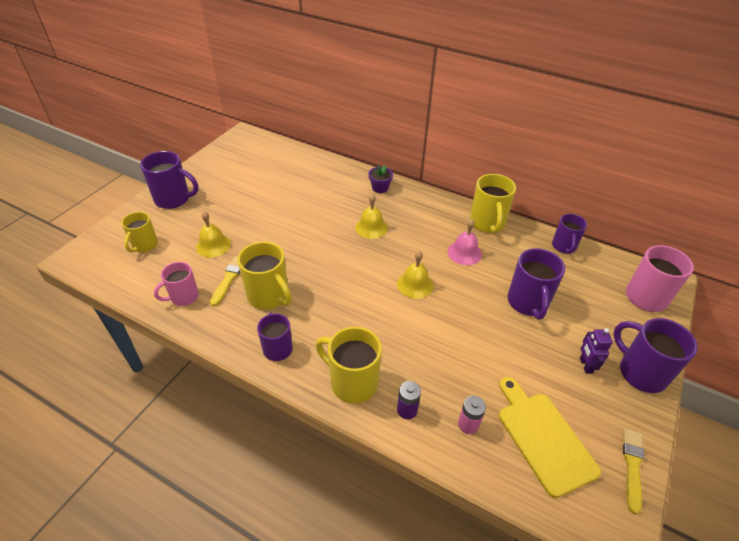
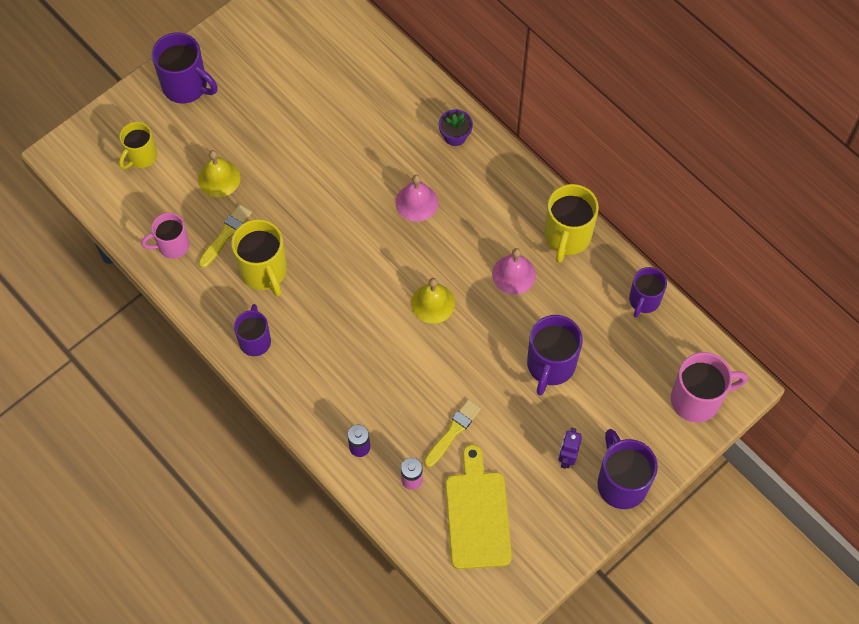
camera: 20 degrees right, 20 degrees up
yellow mug [316,327,382,404] -> none
yellow bell [355,194,388,239] -> pink bell [396,175,438,222]
yellow brush [623,429,644,514] -> yellow brush moved to [424,399,481,467]

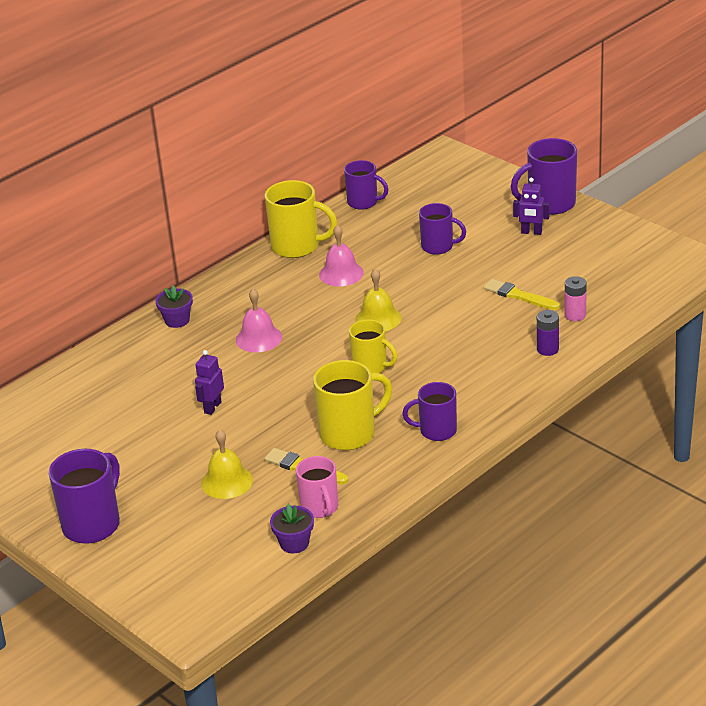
camera: 90 degrees left, 30 degrees down
yellow mug [119,122,157,169] -> yellow mug moved to [349,319,398,373]
yellow cutting board [445,444,512,569] -> none
purple mug [527,315,583,396] -> purple mug [419,203,466,255], size x0.66
pink mug [671,352,748,423] -> none
none -> purple robot [195,350,224,415]
none -> purple flower pot [270,504,314,553]

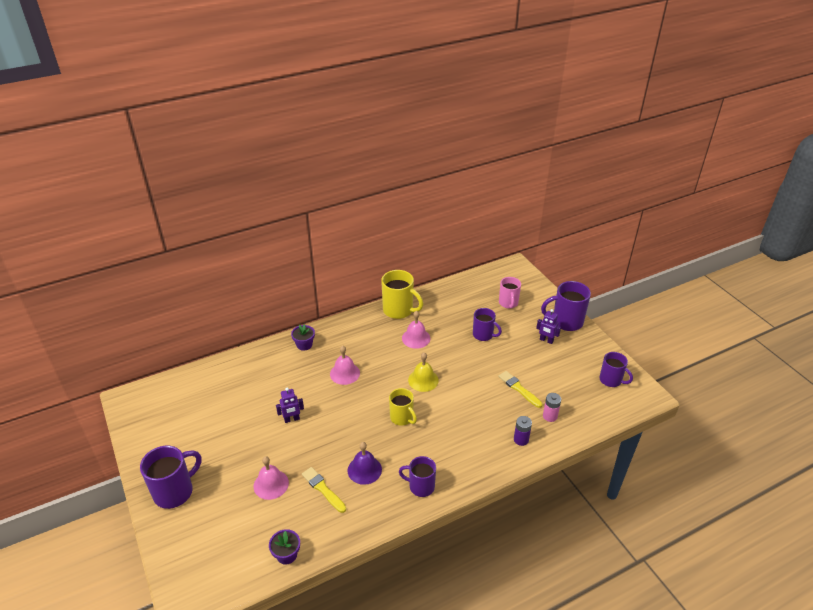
camera: 15 degrees right, 5 degrees up
purple robot [195,350,224,415] -> purple robot turned 150 degrees counterclockwise [276,388,304,423]
yellow bell [201,429,253,499] -> pink bell [254,456,289,500]
pink mug [296,456,338,518] -> pink mug moved to [499,277,521,309]
yellow mug [313,360,392,450] -> purple bell [348,442,382,485]
purple mug [344,160,389,210] -> purple mug moved to [599,352,633,387]

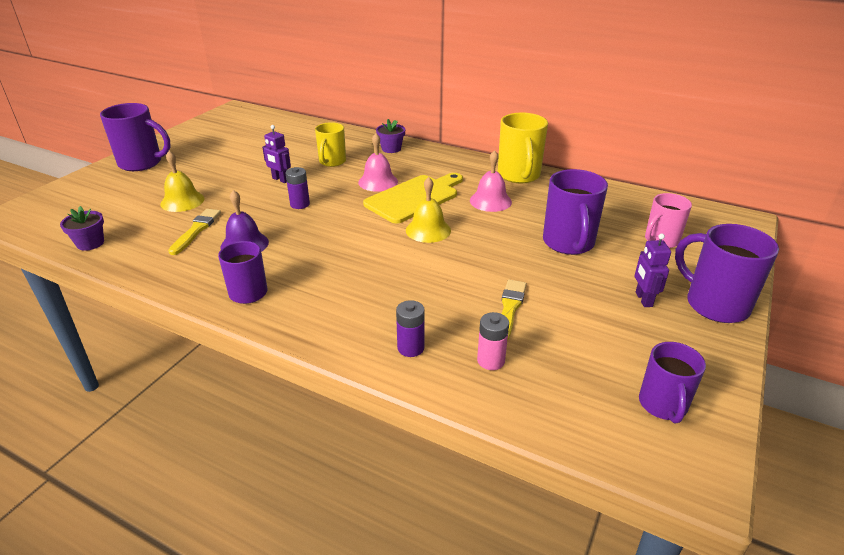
camera: 55 degrees right, 5 degrees down
pink bell [254,456,289,500] -> yellow bell [160,151,204,212]
yellow mug [389,388,417,426] -> yellow mug moved to [315,122,346,167]
purple mug [473,308,502,341] -> purple mug [543,169,608,255], size x1.52
none -> purple battery [285,167,310,209]
none -> yellow cutting board [363,173,463,224]

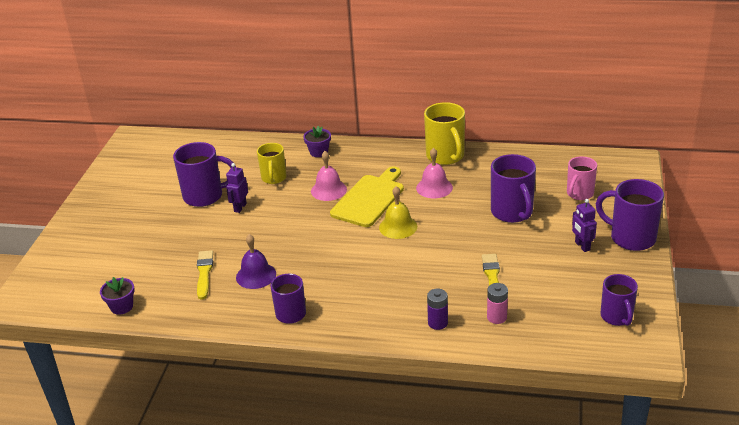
camera: 15 degrees left, 0 degrees up
purple mug [100,103,171,171] -> purple mug moved to [173,142,236,207]
yellow bell [160,151,204,212] -> none
purple robot [262,125,291,183] -> purple robot turned 90 degrees clockwise [226,163,248,213]
purple battery [285,167,310,209] -> none

